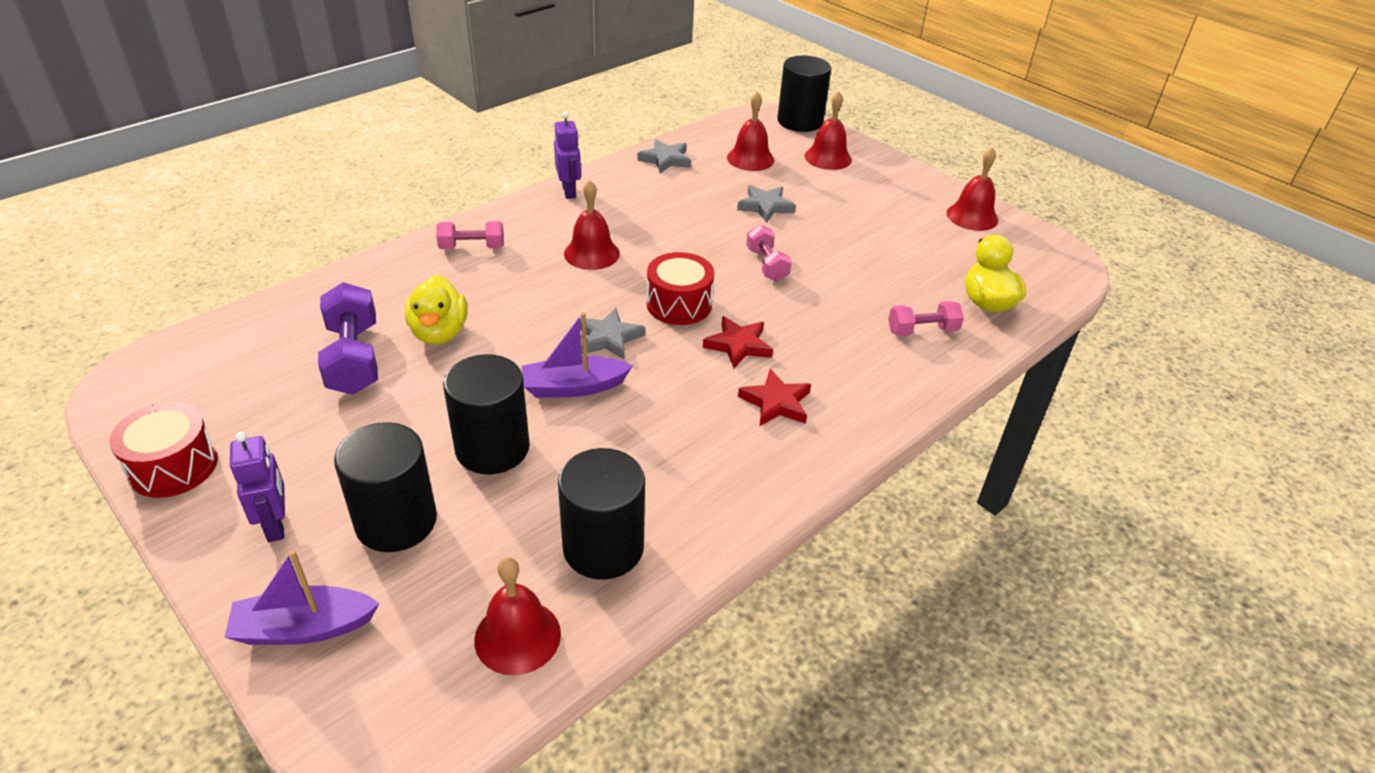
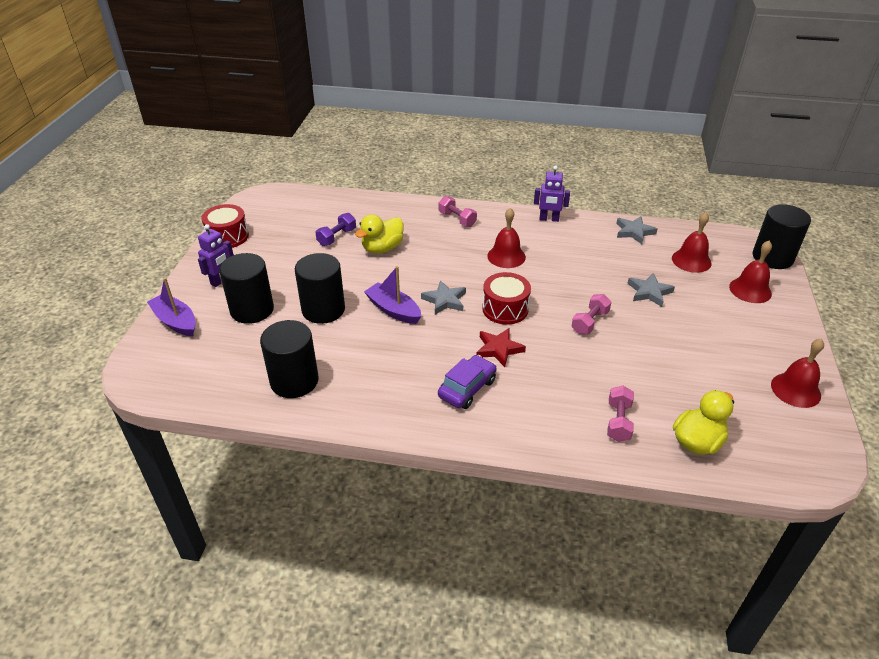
camera: 55 degrees right, 0 degrees up
purple dumbbell [318,282,378,395] -> purple dumbbell [315,213,356,246], size x0.62
red bell [474,557,561,675] -> none
purple robot [554,112,581,199] -> purple robot turned 60 degrees clockwise [534,166,570,222]
red star [738,369,811,426] -> purple car [438,355,497,409]
pink dumbbell [888,301,964,336] -> pink dumbbell turned 60 degrees clockwise [607,386,634,442]

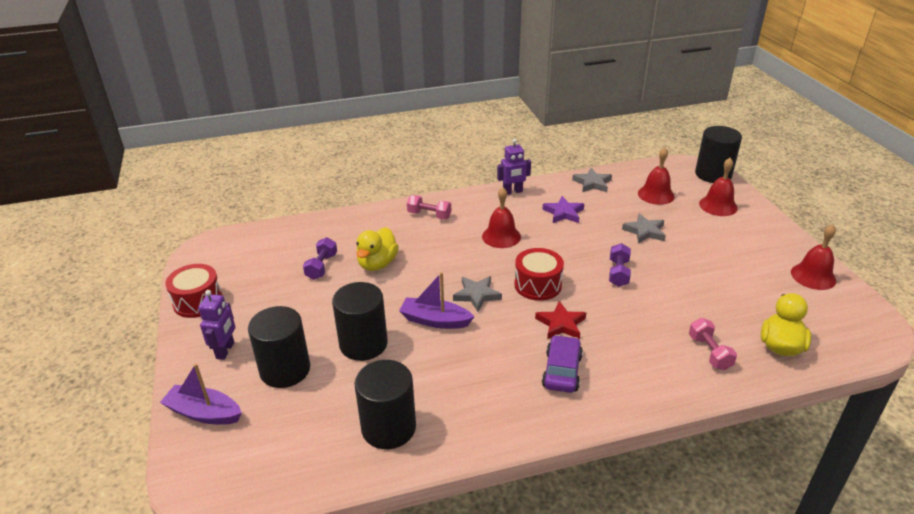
camera: 25 degrees left, 5 degrees down
pink dumbbell [572,294,611,334] -> purple dumbbell [609,243,631,287]
none -> purple star [542,196,584,223]

